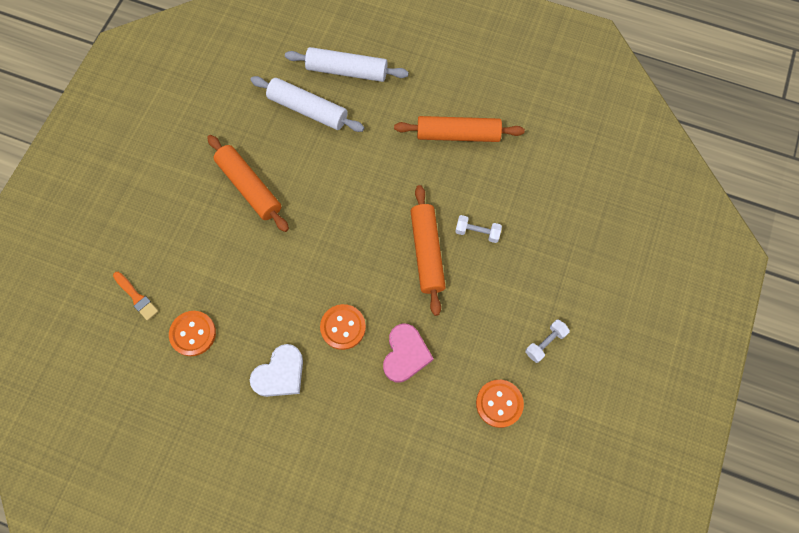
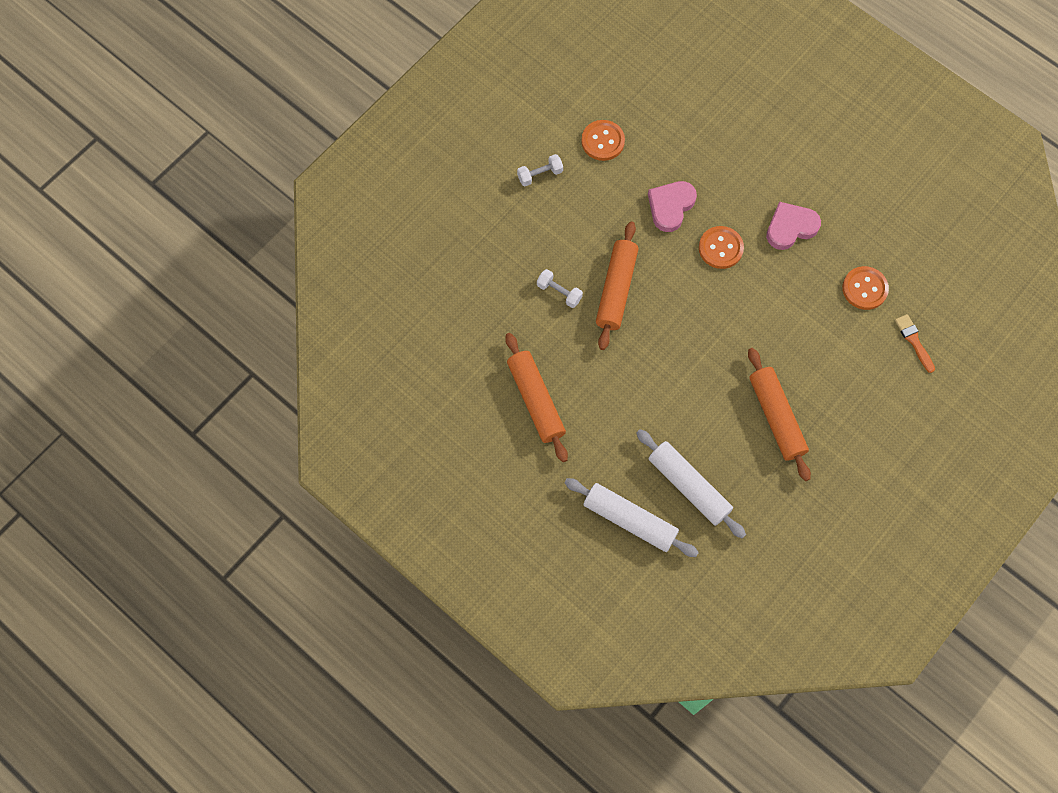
camera: 160 degrees left, 0 degrees up
white heart [250,344,303,397] -> pink heart [766,202,821,250]
orange rolling pin [394,116,525,142] -> orange rolling pin turned 45 degrees clockwise [505,333,568,462]

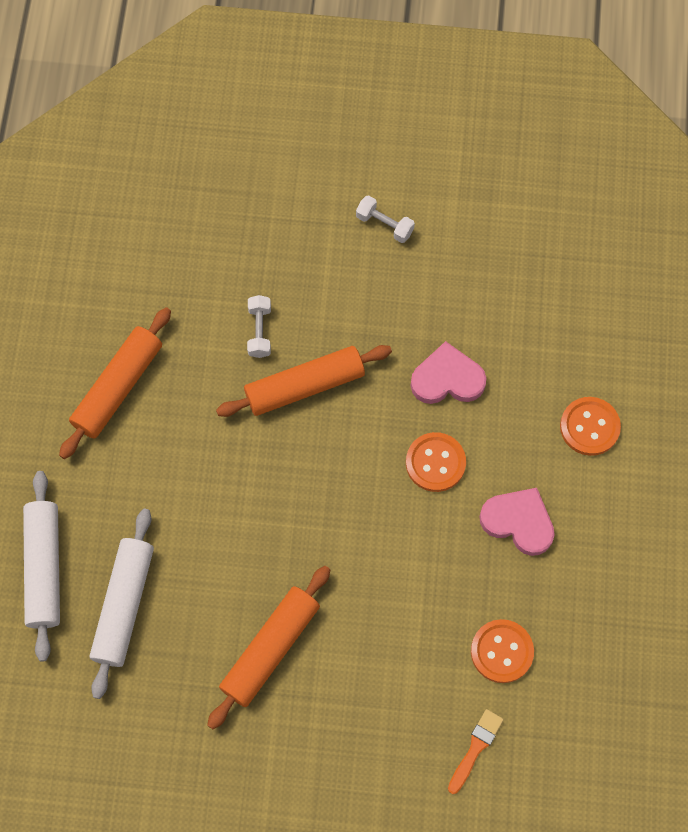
camera: 55 degrees right, 0 degrees up
orange button [581,120,625,161] -> orange button moved to [560,397,621,456]

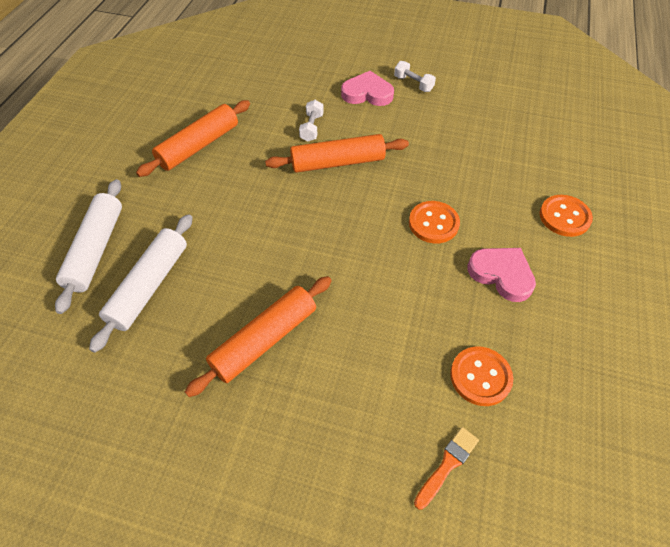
camera: 10 degrees right, 15 degrees down
pink heart [411,341,486,404] -> pink heart moved to [341,71,394,106]

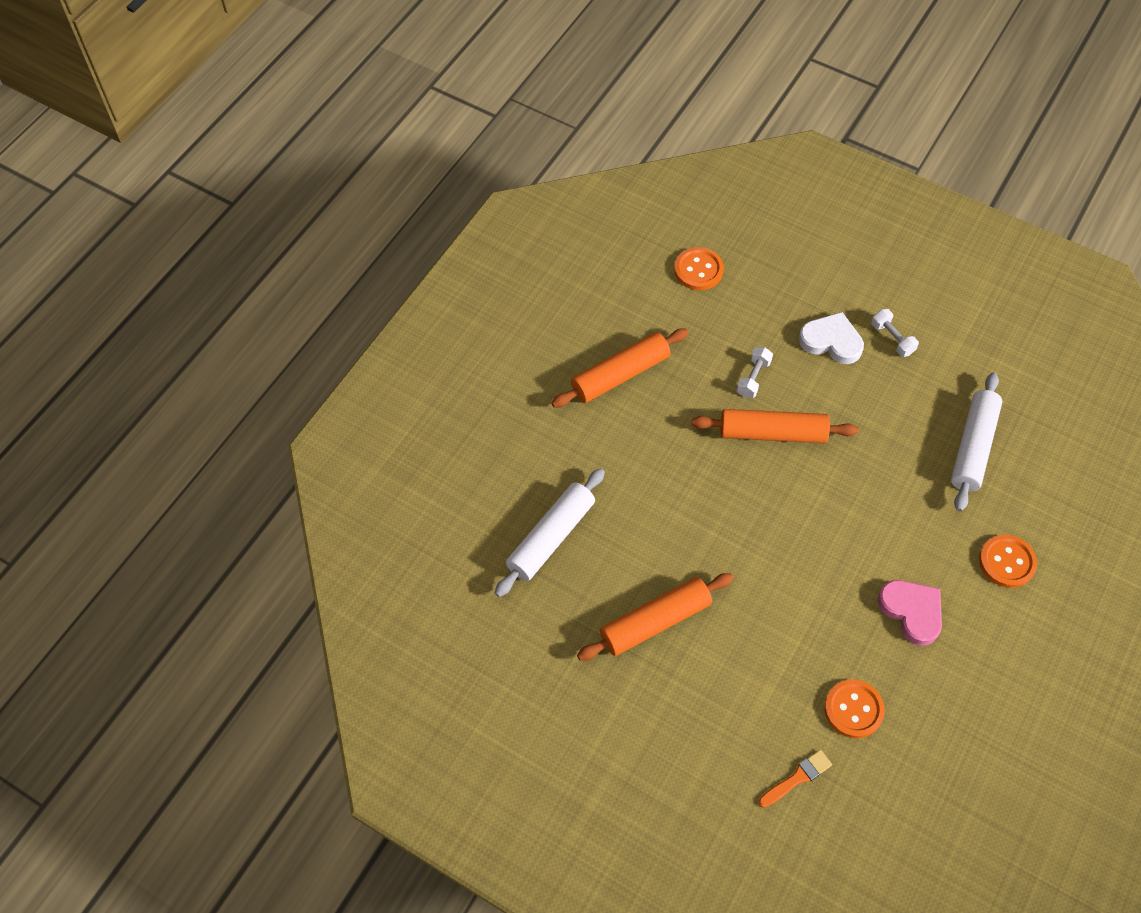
camera: 15 degrees right, 5 degrees up
white rolling pin [55,179,122,314] -> white rolling pin moved to [951,373,1003,512]
pink heart [341,71,394,106] -> white heart [799,312,864,364]
orange button [409,201,460,243] -> orange button moved to [674,247,724,290]

